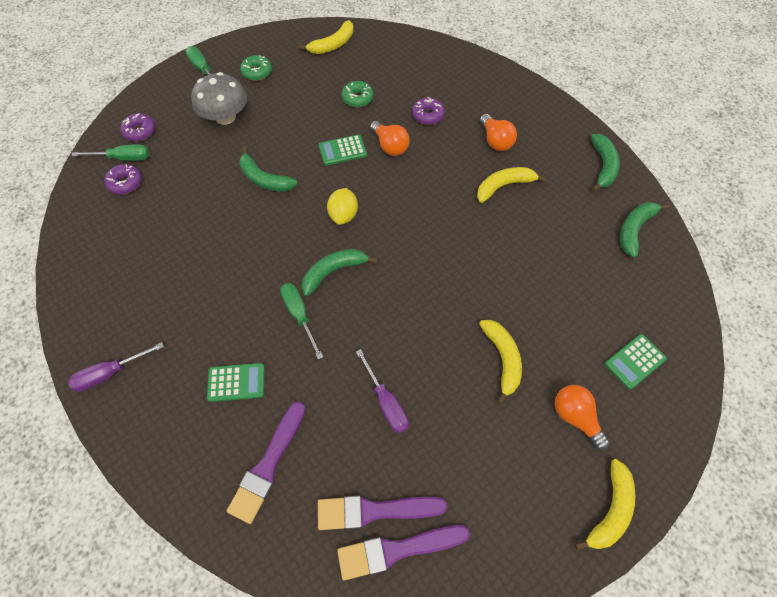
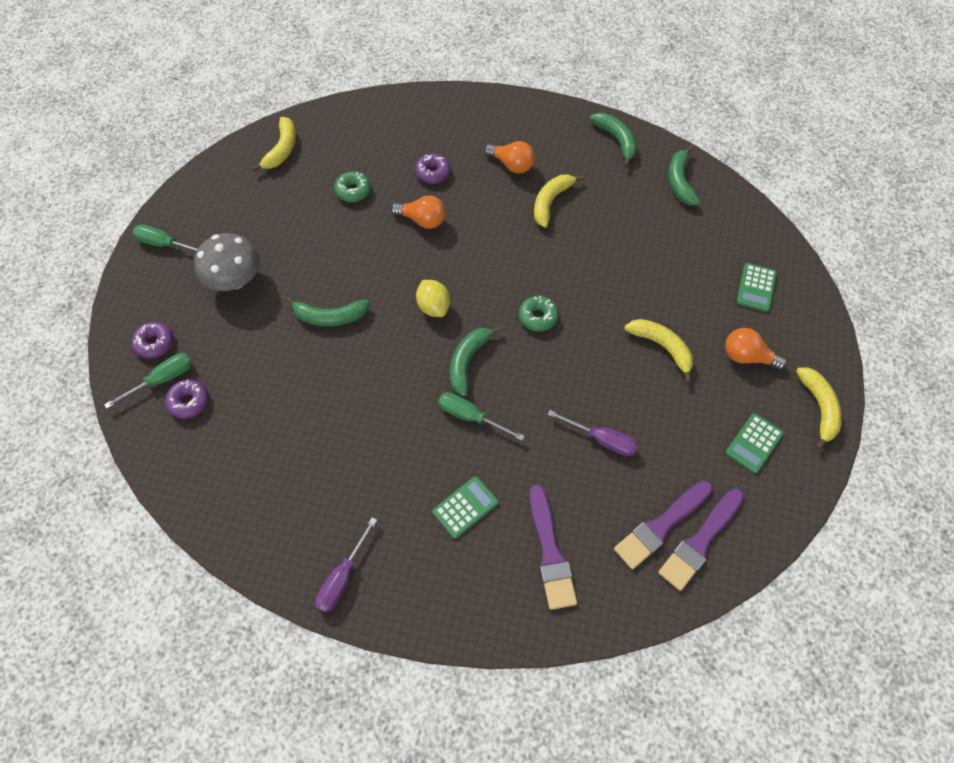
camera: 35 degrees left, 0 degrees up
green donut [240,55,272,81] -> green donut moved to [519,296,559,332]
green calculator [319,134,367,165] -> green calculator moved to [726,413,784,473]

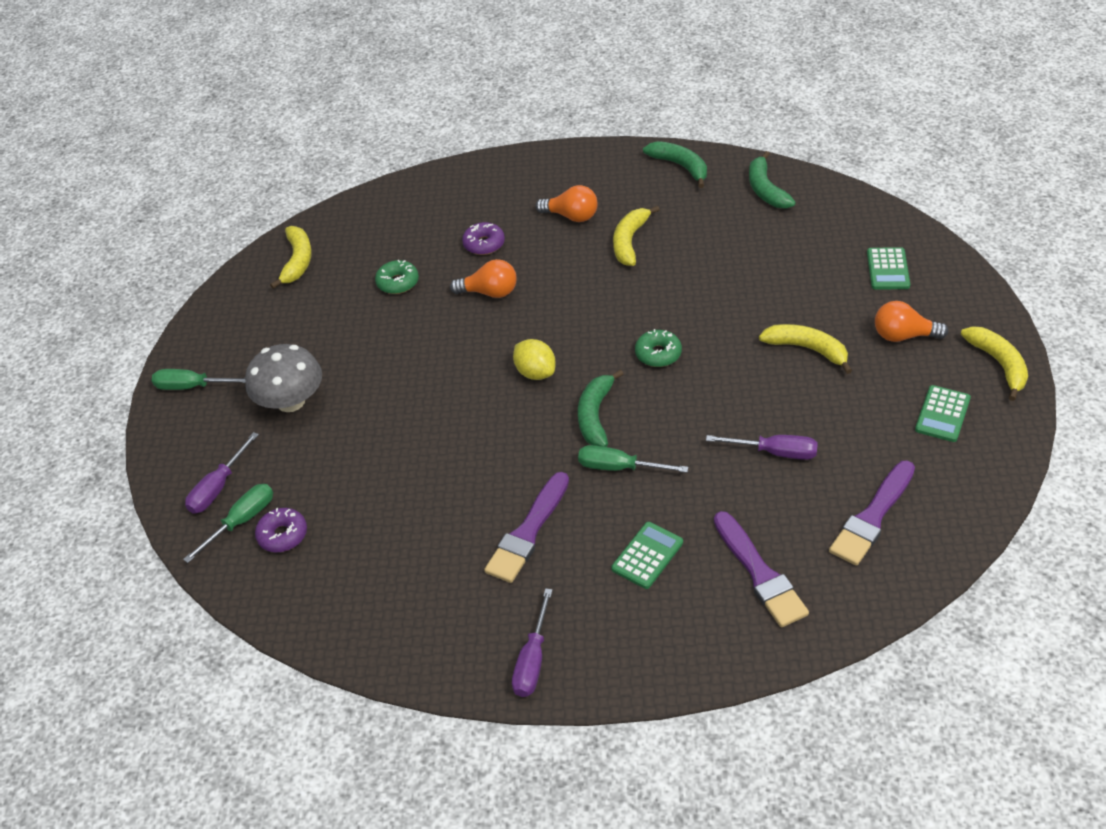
camera: 10 degrees left, 15 degrees down
purple donut [131,322,174,359] -> purple screwdriver [185,432,259,514]
green banana [286,296,370,326] -> none
purple brush [658,489,744,591] -> purple brush moved to [484,472,569,583]

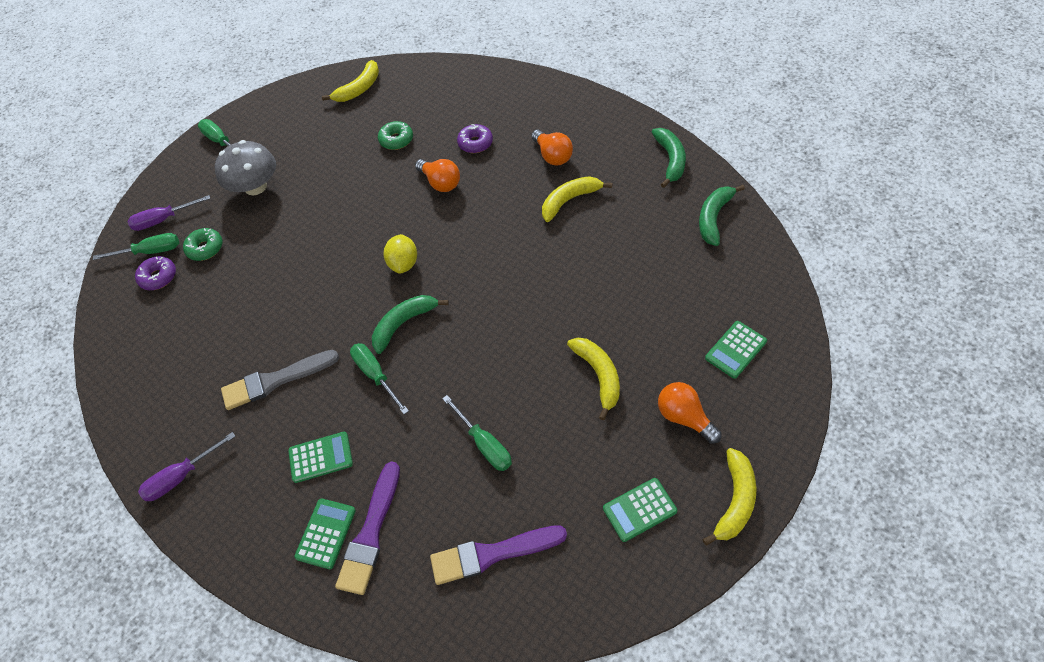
camera: 40 degrees right, 10 degrees up
purple brush [484,472,569,583] -> grey brush [221,350,339,410]
green donut [635,329,682,367] -> green donut moved to [183,228,223,261]
purple screwdriver [706,435,818,460] -> green screwdriver [442,395,512,471]
none -> green calculator [294,498,356,569]

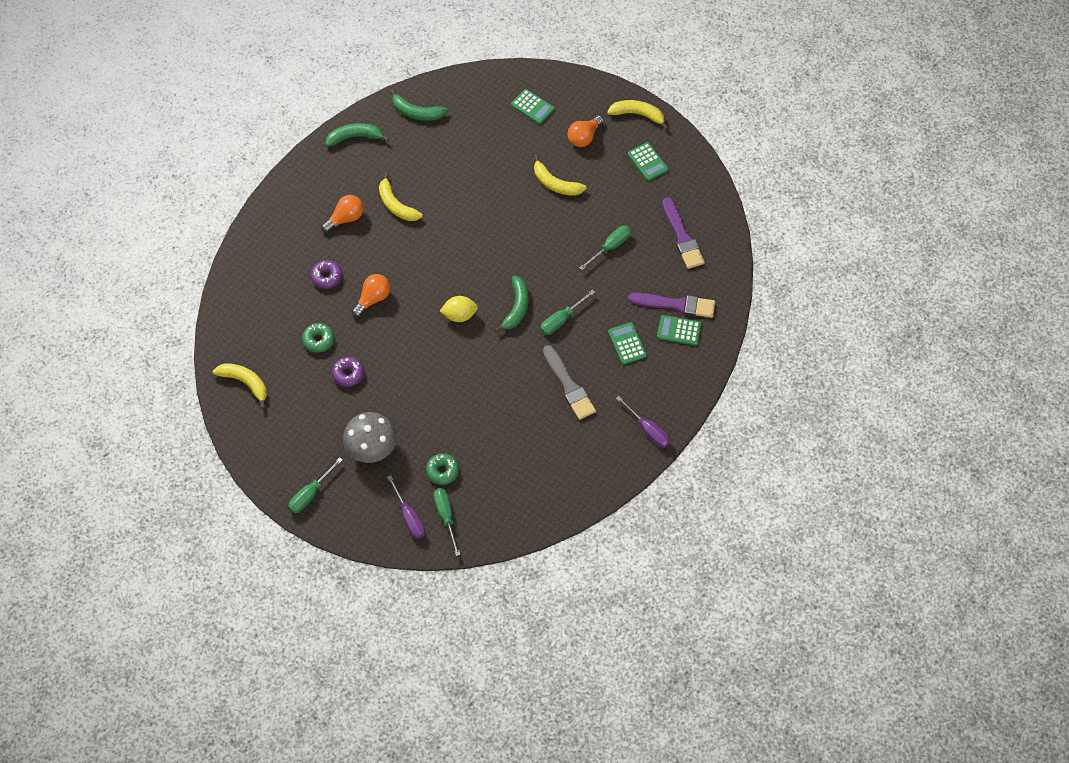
camera: 100 degrees left, 5 degrees up
purple donut [135,256,176,290] -> purple donut moved to [332,357,364,387]
green banana [372,295,449,354] -> green banana turned 120 degrees counterclockwise [495,275,529,333]
yellow banana [567,338,620,420] -> yellow banana turned 120 degrees counterclockwise [534,155,587,196]

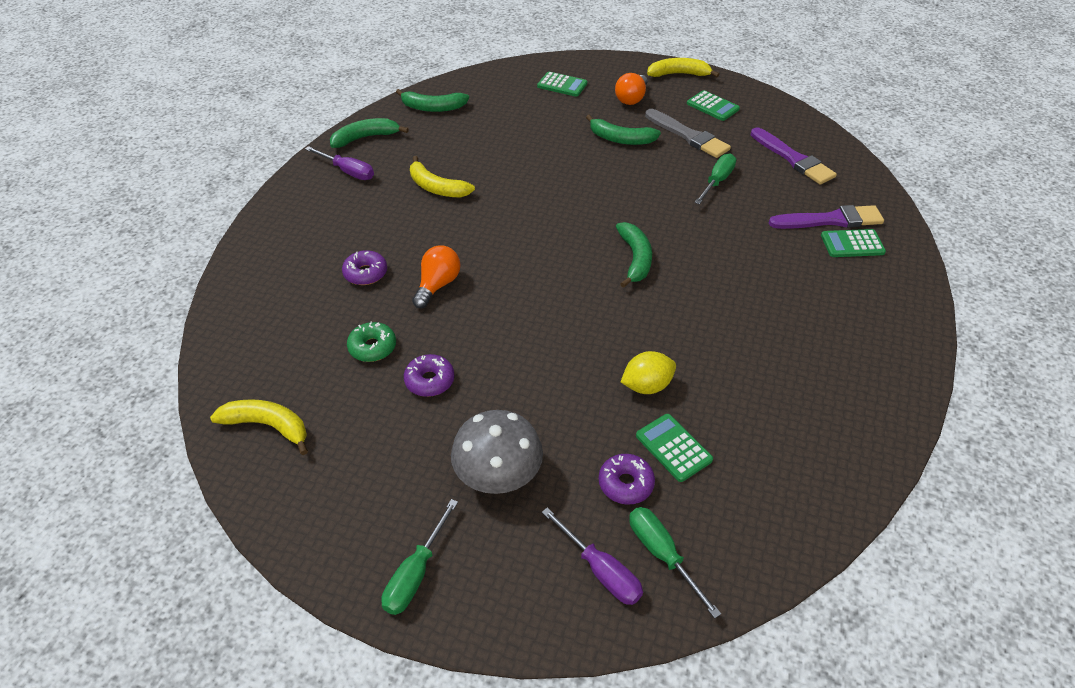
camera: 15 degrees left, 15 degrees down
orange light bulb [321,195,363,233] -> none
green donut [426,453,459,485] -> purple donut [599,454,655,505]
yellow lemon [440,296,478,322] -> yellow lemon moved to [621,351,676,394]
yellow banana [534,155,587,196] -> green banana [586,115,661,145]
green screwdriver [540,289,595,335] -> none
grey brush [543,345,596,420] -> grey brush moved to [645,109,731,158]
green calculator [608,322,647,365] -> green calculator moved to [636,414,713,482]
purple screwdriver [616,396,670,448] -> purple screwdriver moved to [305,146,374,180]

